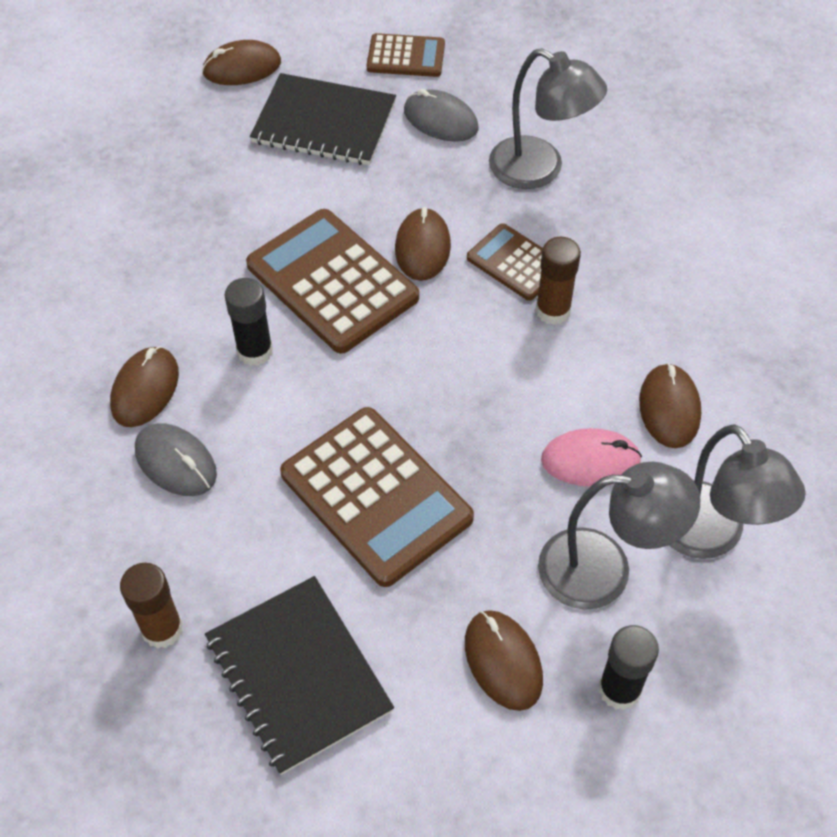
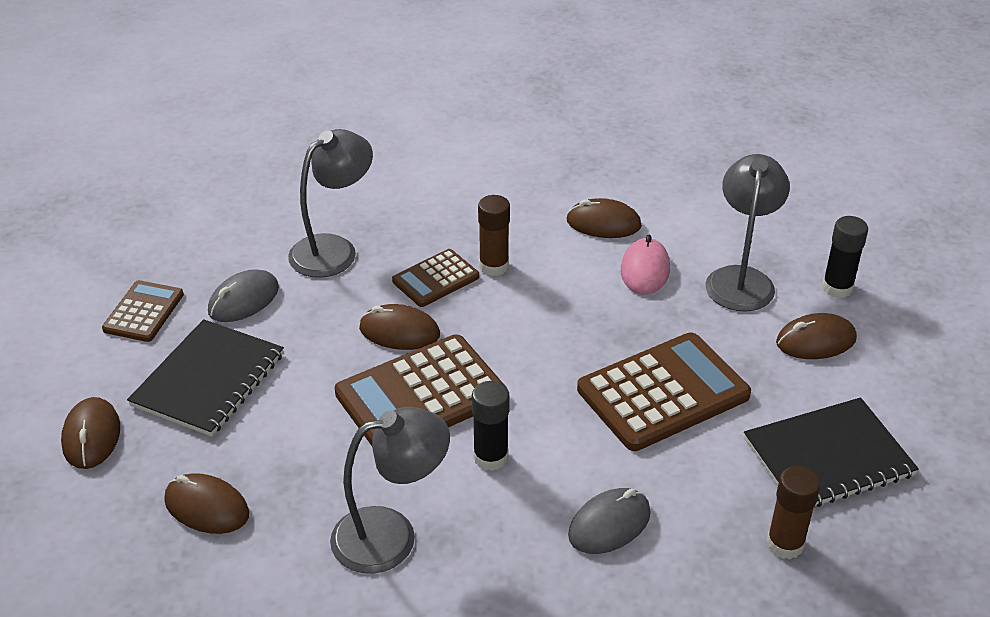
camera: 80 degrees left, 15 degrees down
brown mouse [110,346,179,427] -> brown mouse moved to [164,473,249,534]
grey lamp [669,424,806,559] -> grey lamp moved to [330,407,450,574]

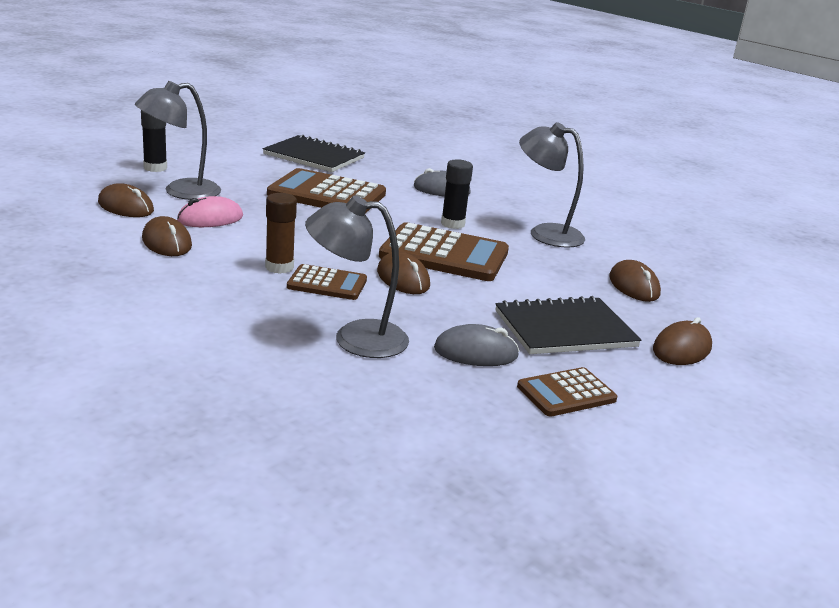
camera: 135 degrees left, 15 degrees down
brown glue stick [767,466,821,559] -> none
brown mouse [776,313,857,359] -> brown mouse moved to [98,183,154,217]

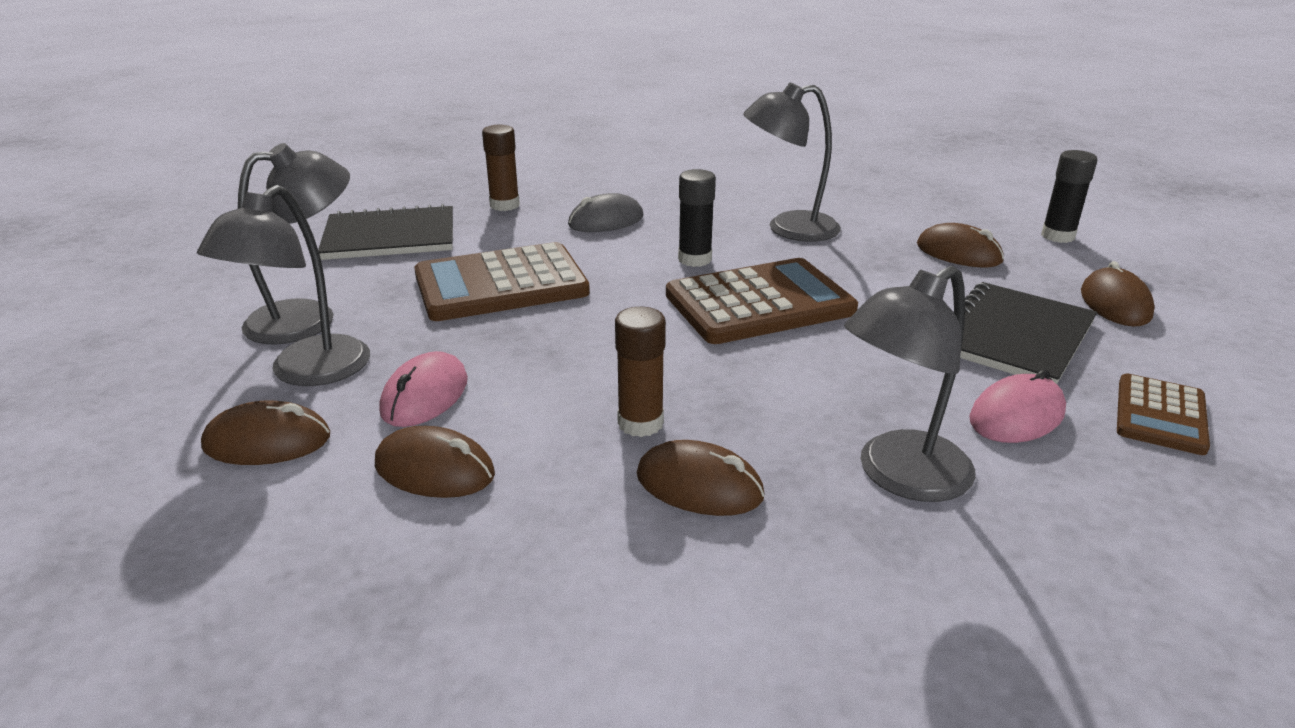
camera: 35 degrees left, 5 degrees up
black glue stick [141,110,167,172] -> black glue stick moved to [1041,150,1098,243]
brown calculator [287,264,367,300] -> none
brown mouse [377,252,430,294] -> brown mouse moved to [637,440,765,516]
grey mouse [434,324,519,366] -> pink mouse [969,369,1066,443]
none -> grey lamp [238,143,350,345]
none -> brown glue stick [482,125,520,211]

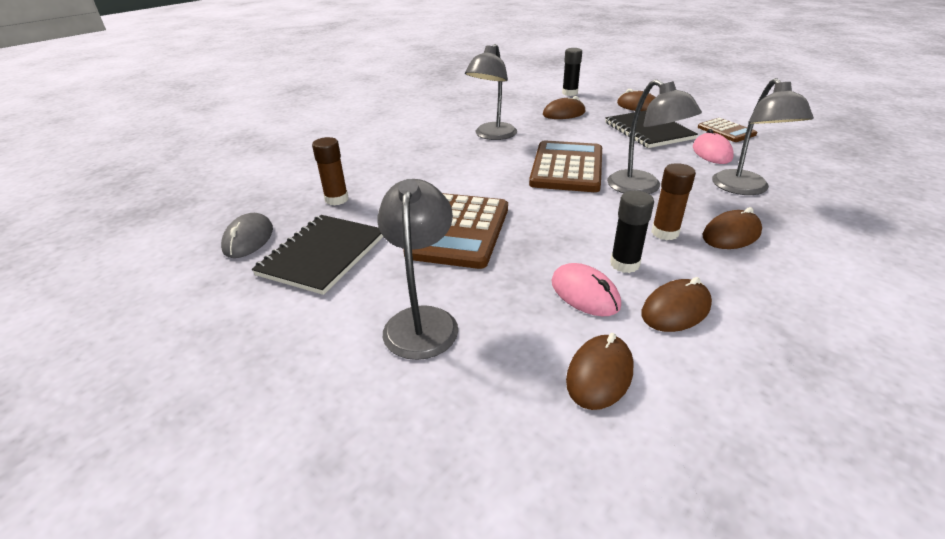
camera: 55 degrees left, 5 degrees up
grey lamp [197,185,370,386] -> grey lamp moved to [607,79,702,194]
grey mouse [568,193,643,232] -> grey mouse moved to [221,213,273,258]
black glue stick [678,169,716,267] -> black glue stick moved to [610,191,654,273]

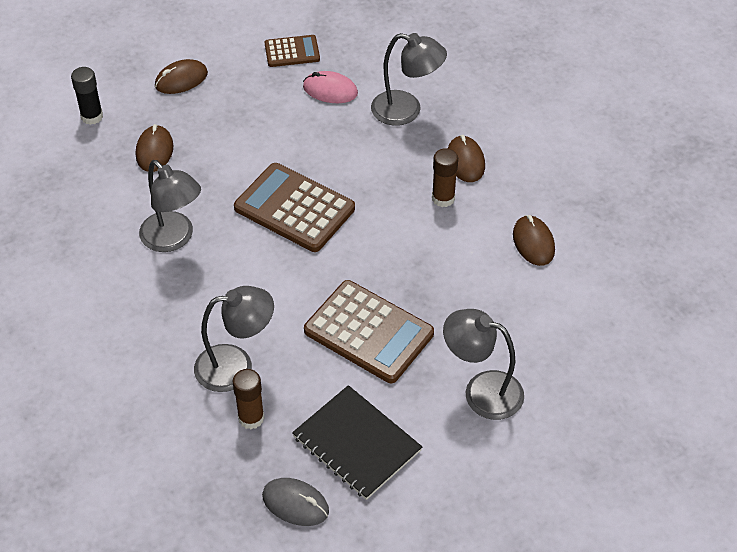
camera: 70 degrees left, 15 degrees up
pink mouse [552,263,621,316] -> none
brown mouse [566,333,634,410] -> none
black notebook [606,110,698,148] -> none
grey lamp [607,79,702,194] -> grey lamp moved to [194,286,274,392]
black glue stick [610,191,654,273] -> none

